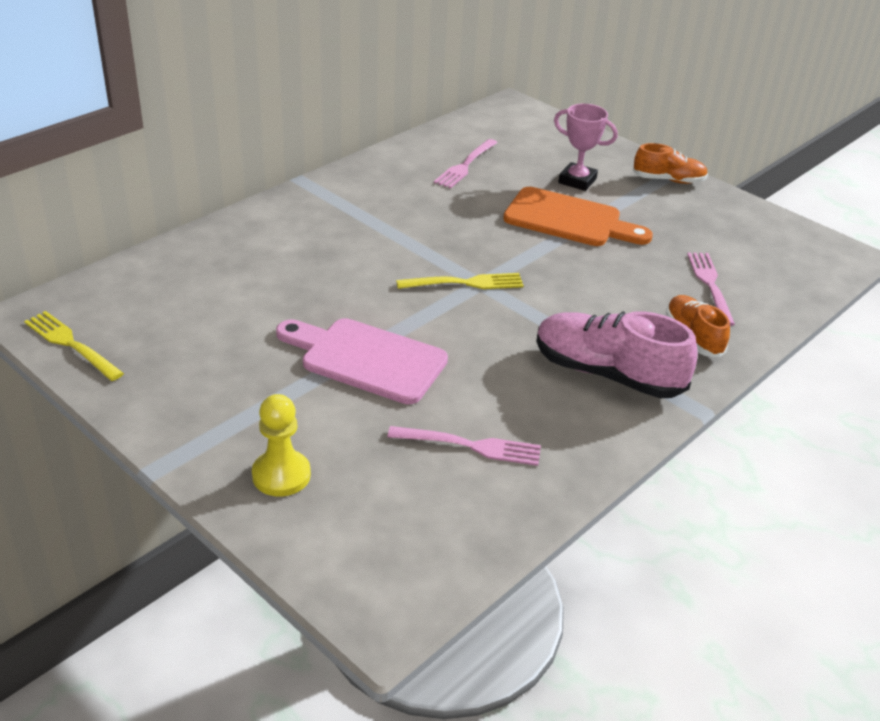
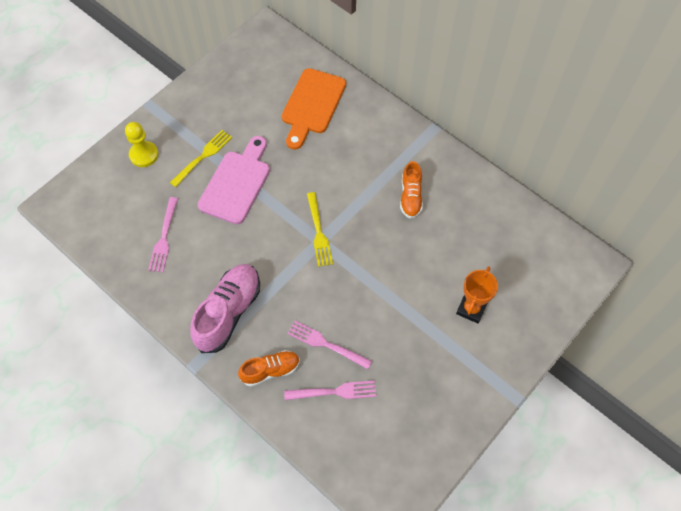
camera: 90 degrees right, 25 degrees up
yellow fork [24,311,124,381] -> yellow fork moved to [170,130,232,187]
pink fork [434,139,498,188] -> pink fork moved to [288,321,372,369]
orange cutting board [503,187,653,246] -> orange cutting board moved to [282,68,346,150]
pink trophy [554,104,618,191] -> orange trophy [456,266,498,323]
orange shoe [633,143,708,184] -> orange shoe moved to [400,161,423,219]

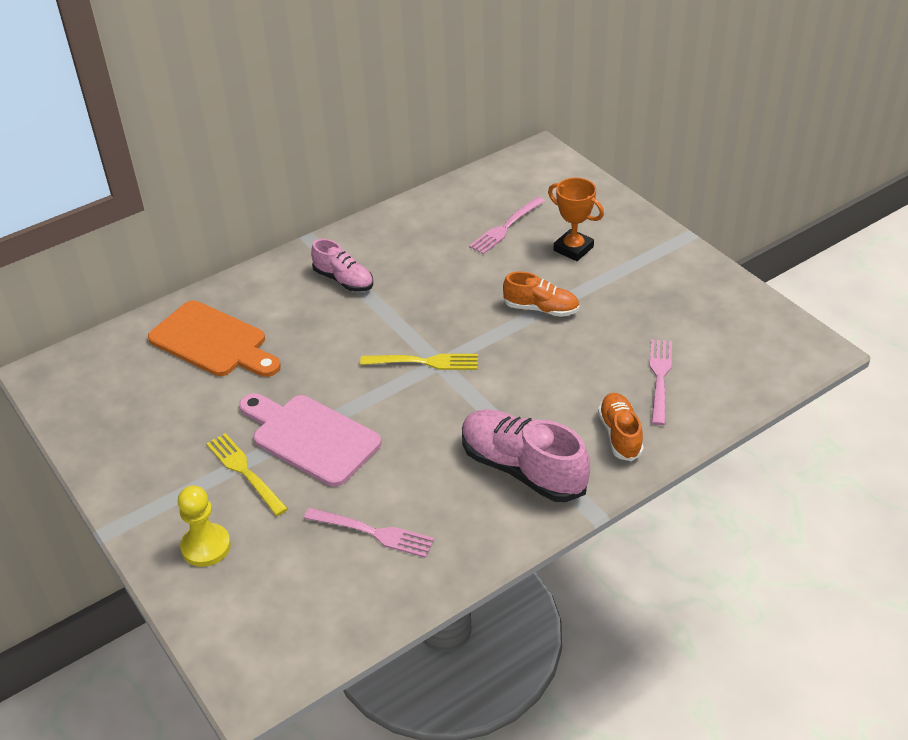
camera: 75 degrees left, 20 degrees down
pink fork [288,321,372,369] -> pink fork moved to [469,197,545,254]
orange shoe [400,161,423,219] -> orange shoe moved to [503,271,579,317]
none -> pink shoe [311,239,373,292]

